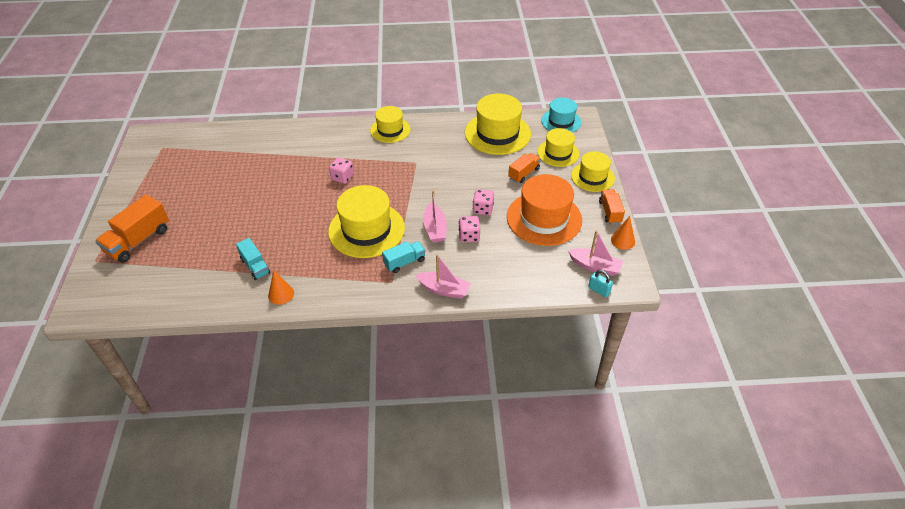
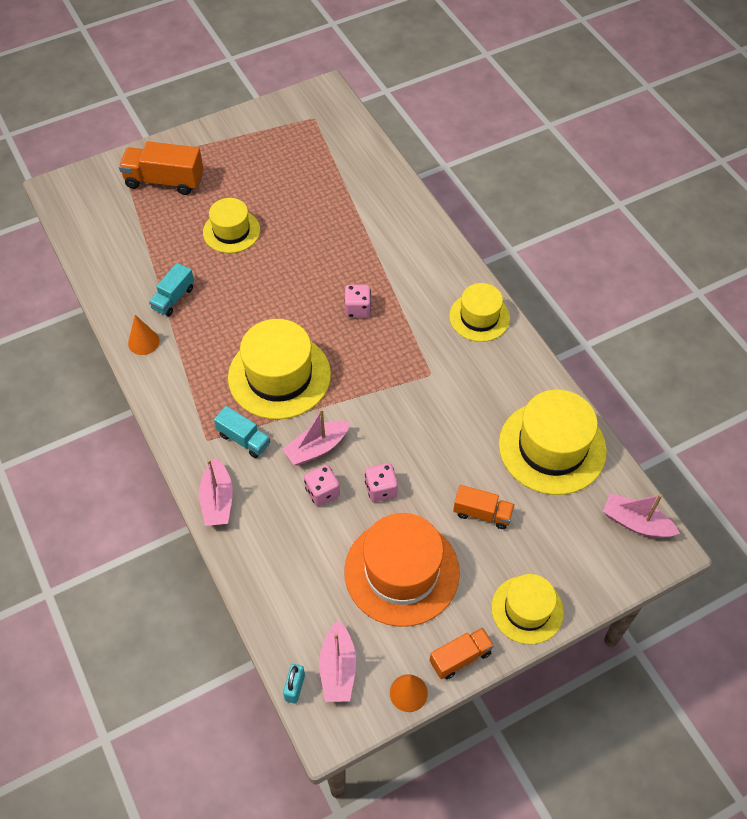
camera: 65 degrees right, 10 degrees up
yellow hat [537,128,580,167] -> yellow hat moved to [203,198,260,253]
turquoise hat [541,98,581,132] -> pink boat [603,494,680,538]

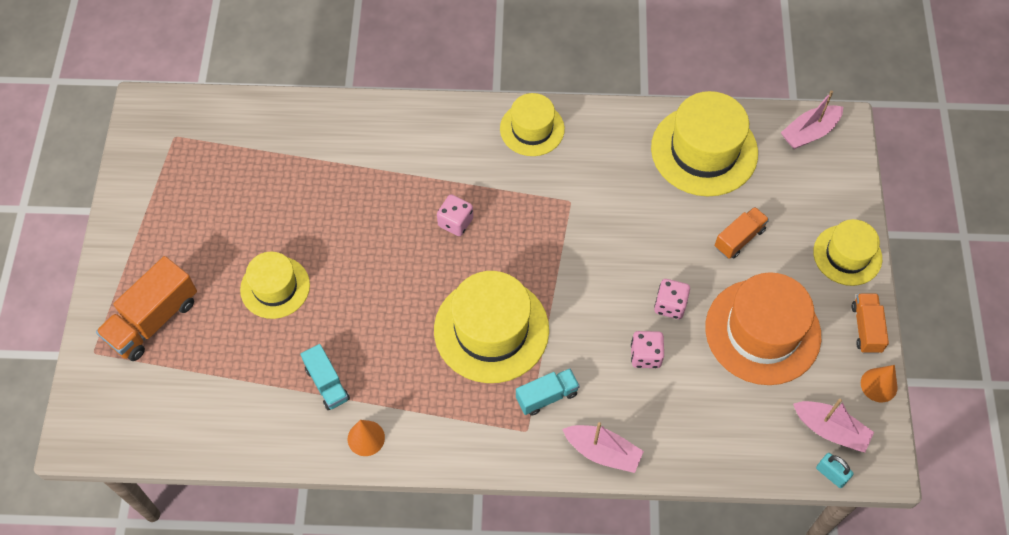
camera: 60 degrees left, 5 degrees up
pink boat [282,409,350,466] -> none

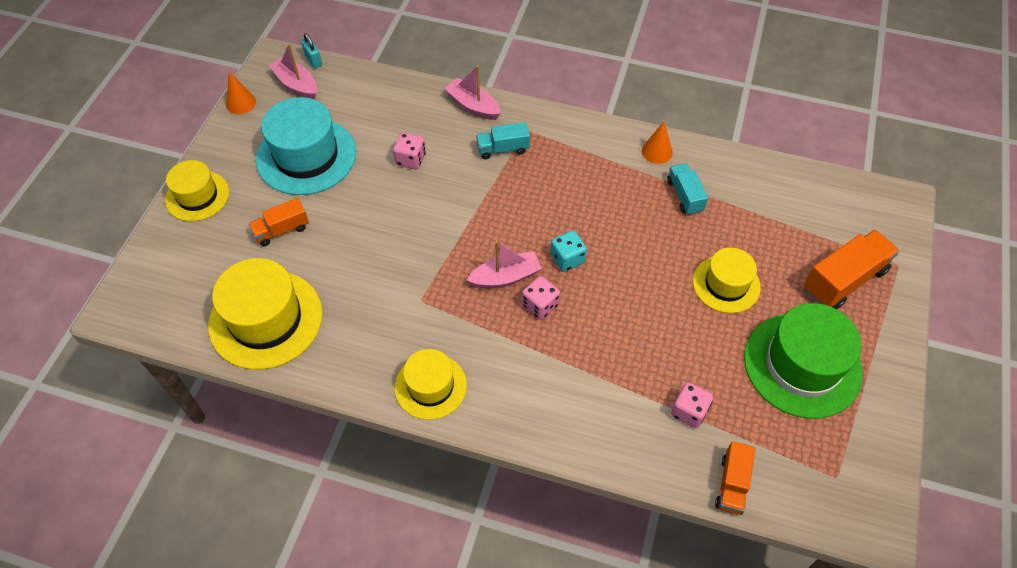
camera: 165 degrees left, 5 degrees down
yellow hat [434,271,549,383] -> none
pink dice [654,279,690,319] -> pink dice moved to [671,382,713,428]
orange hat [705,272,821,385] -> turquoise hat [256,97,356,195]
pink boat [781,91,843,149] -> pink boat moved to [467,240,542,288]
orange truck [852,293,889,354] -> orange truck moved to [715,441,755,515]
none -> turquoise dice [551,230,587,272]
none -> green hat [744,303,863,419]

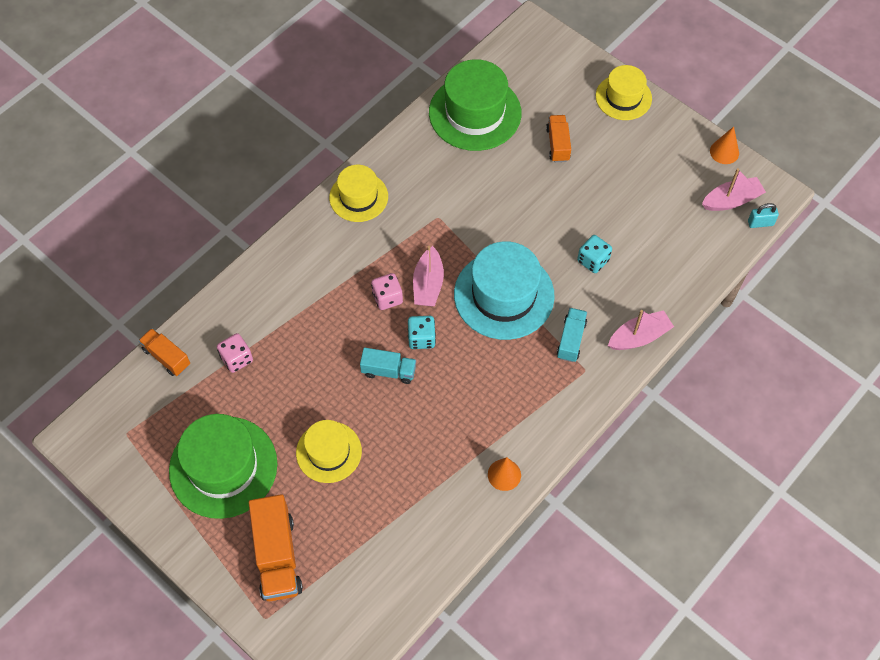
camera: 115 degrees right, 5 degrees up
yellow hat [208,258,323,370] -> green hat [429,59,522,151]
turquoise hat [256,97,356,195] -> turquoise hat moved to [454,241,555,340]
pink dice [393,133,426,169] -> turquoise dice [577,235,612,273]
turquoise truck [667,163,708,215] -> turquoise truck moved to [360,348,416,384]

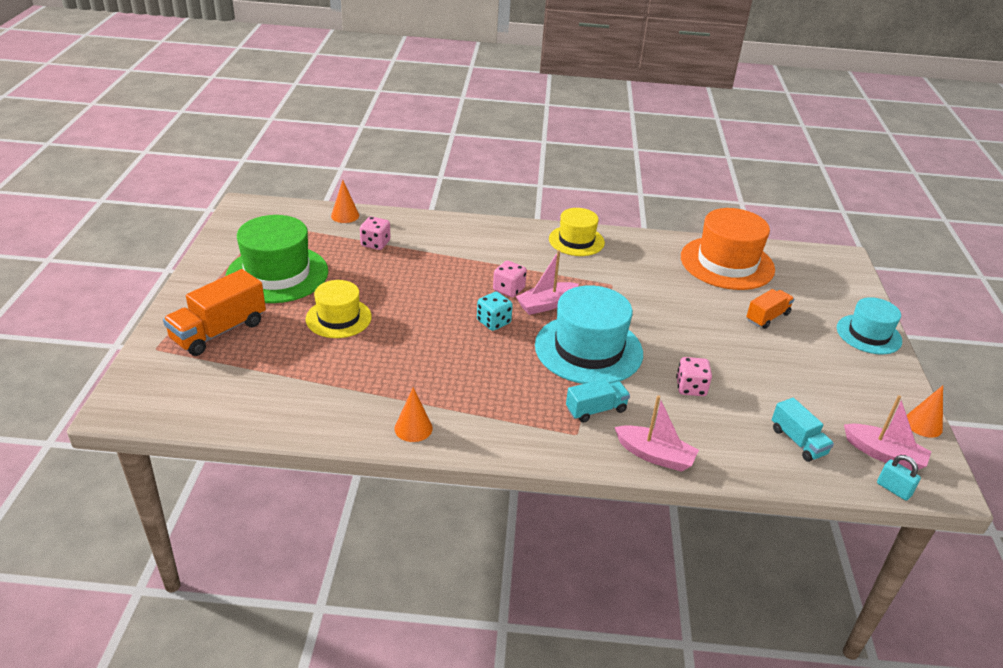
camera: 50 degrees right, 25 degrees down
orange truck [139,328,190,376] -> orange cone [331,180,359,223]
turquoise truck [360,348,416,384] -> turquoise truck moved to [772,398,834,462]
green hat [429,59,522,151] -> orange hat [681,208,775,290]
turquoise dice [577,235,612,273] -> pink dice [676,357,712,396]
yellow hat [596,65,652,120] -> turquoise hat [837,297,902,354]

